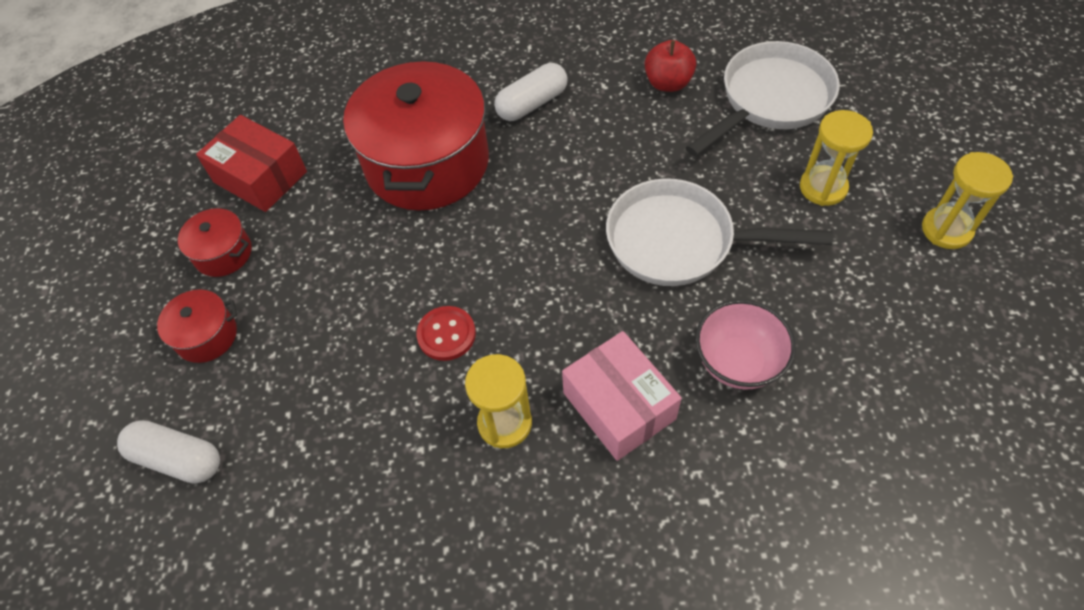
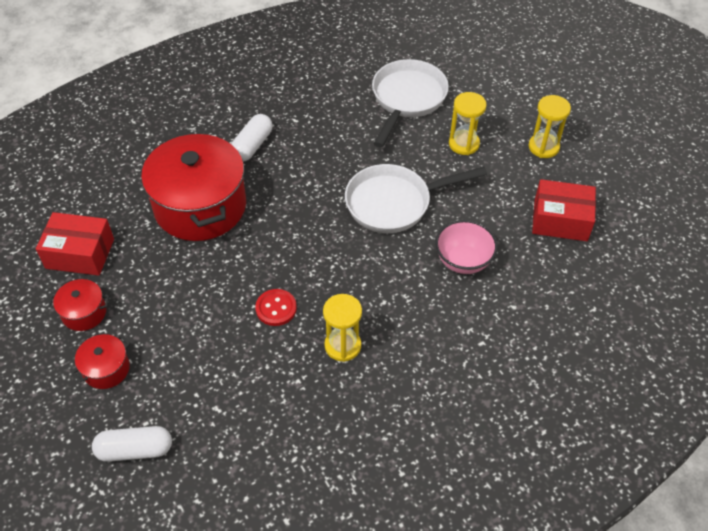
camera: 30 degrees left, 5 degrees down
pink box [562,331,682,461] -> none
red apple [645,40,696,92] -> none
none -> red box [532,179,596,241]

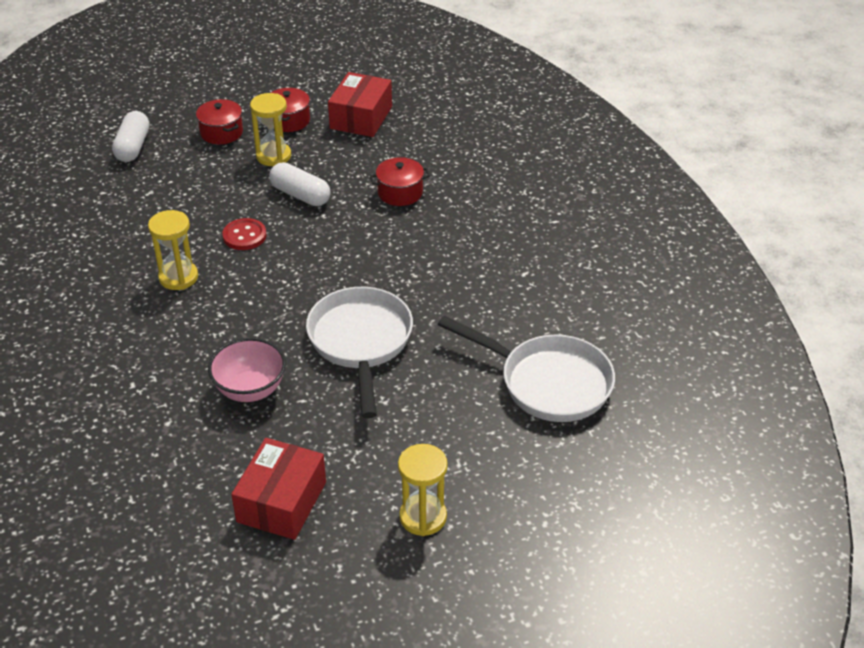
camera: 100 degrees right, 10 degrees down
red pot [141,132,246,241] -> red pot [370,157,430,206], size x0.44
white capsule [231,114,273,162] -> white capsule moved to [269,162,331,206]
yellow hourglass [449,92,487,155] -> yellow hourglass moved to [250,93,291,166]

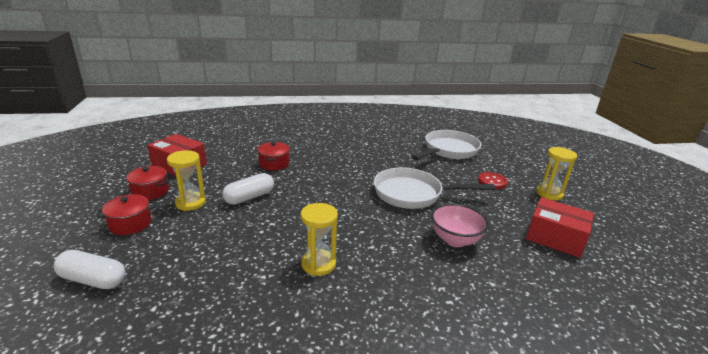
camera: 80 degrees left, 15 degrees down
red button [222,218,267,250] -> red button moved to [478,172,508,189]

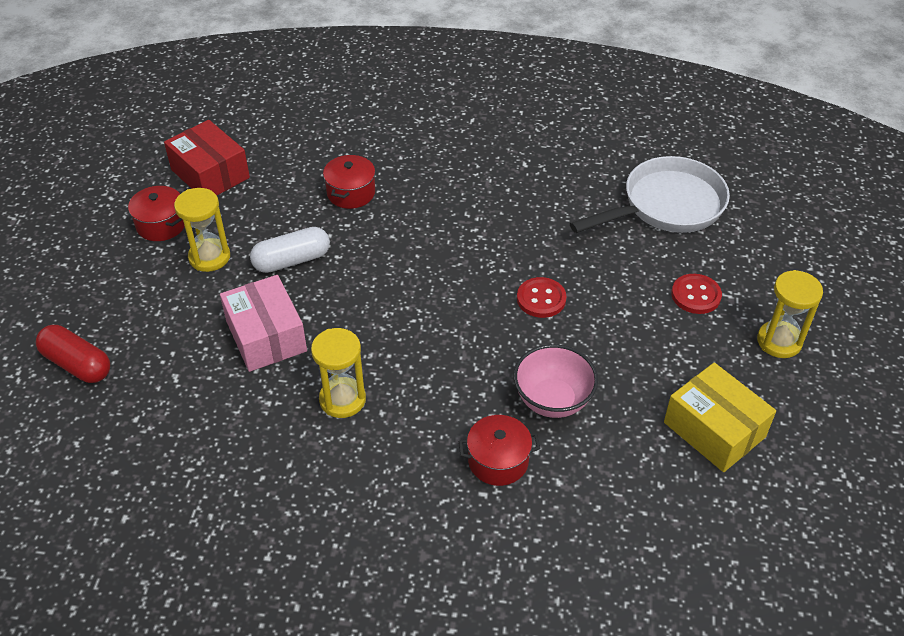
camera: 20 degrees right, 20 degrees up
white capsule [54,250,125,289] -> red capsule [36,325,110,383]
red pot [97,194,155,235] -> red pot moved to [459,415,540,486]
white pan [374,167,495,209] -> red button [517,277,567,318]
red box [526,197,594,258] -> yellow box [664,363,776,472]
none -> pink box [220,275,307,372]

